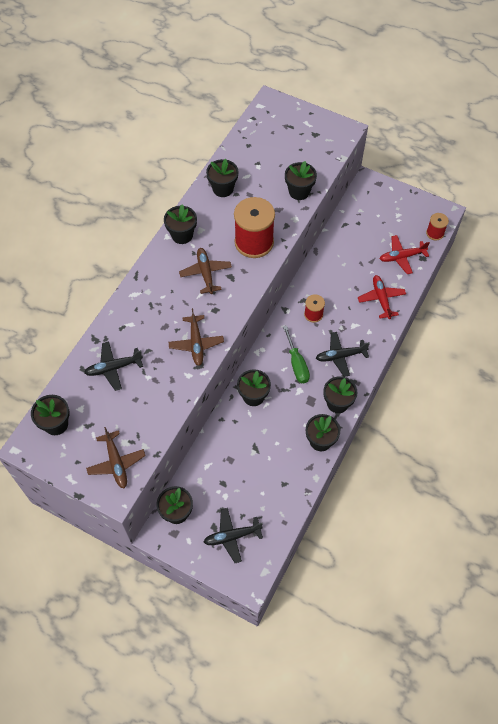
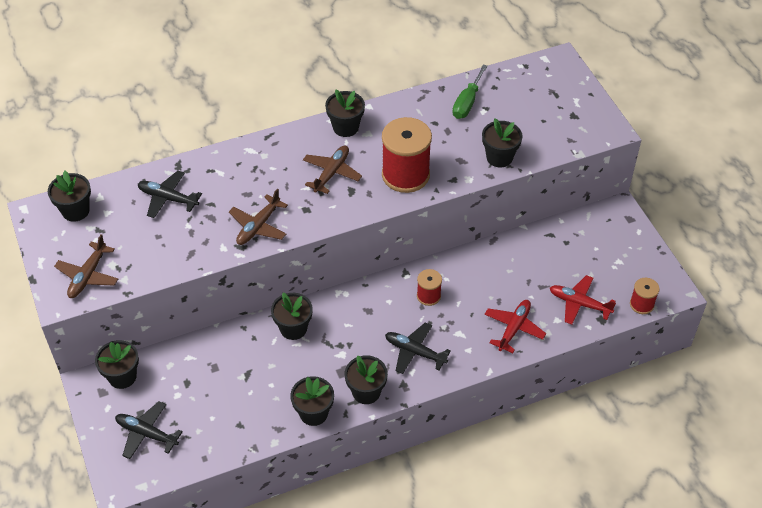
camera: 40 degrees right, 10 degrees down
black flower pot [206,159,238,197] -> none
green screwdriver [283,326,310,383] -> green screwdriver moved to [452,65,488,119]

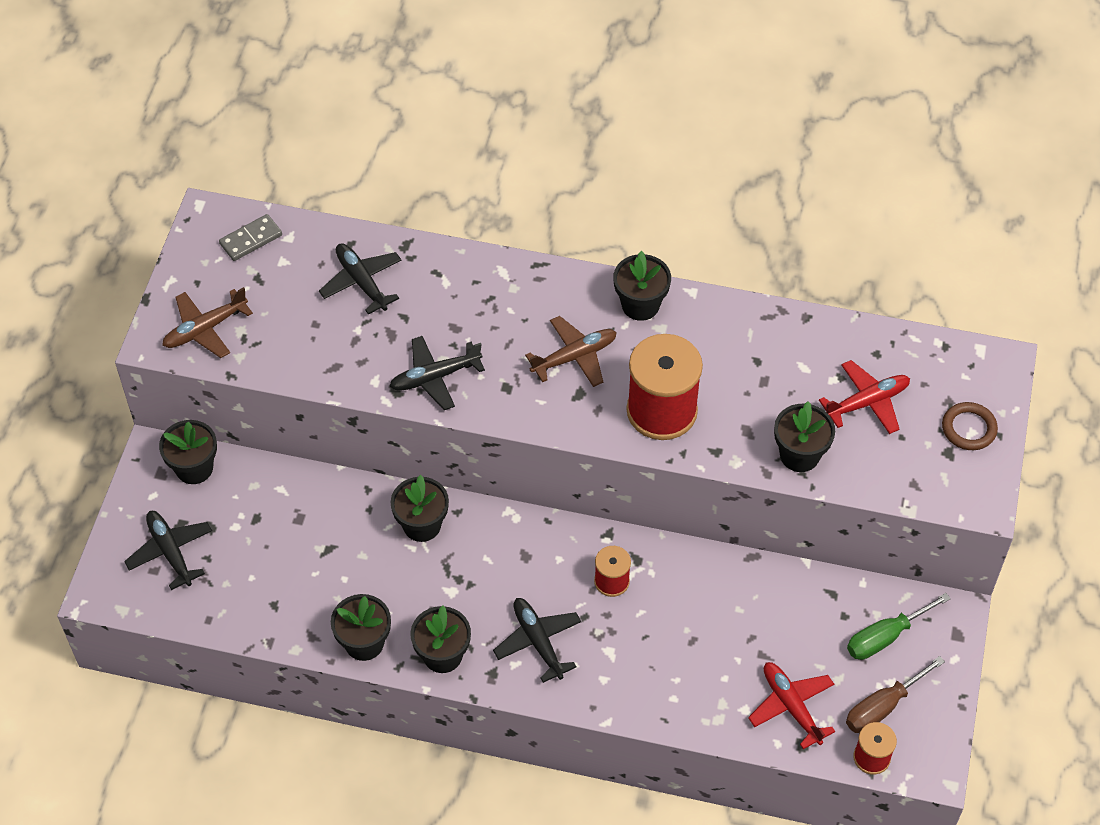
camera: 35 degrees right, 5 degrees up
black flower pot [48,171,91,222] -> grey domino [219,214,282,261]
brown plane [229,189,288,245] -> black plane [389,336,485,410]
green screwdriver [452,65,488,119] -> green screwdriver moved to [847,593,951,660]
red plane [484,300,546,353] -> red plane moved to [819,360,910,434]
none -> brown screwdriver [846,656,945,733]
none -> brown ring [942,402,998,450]

